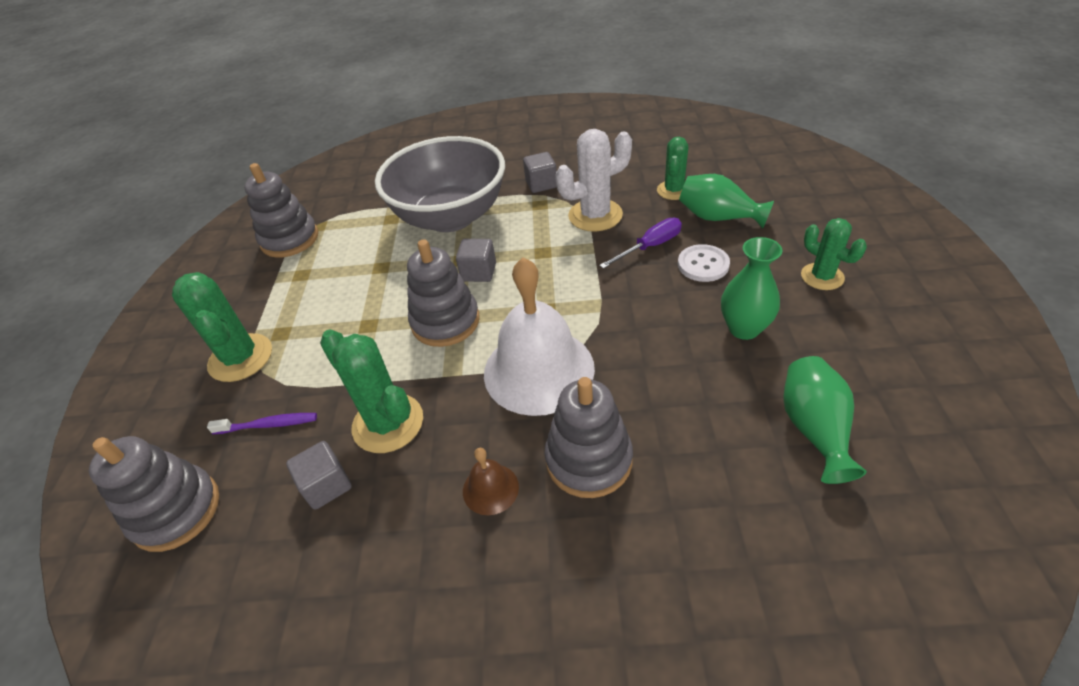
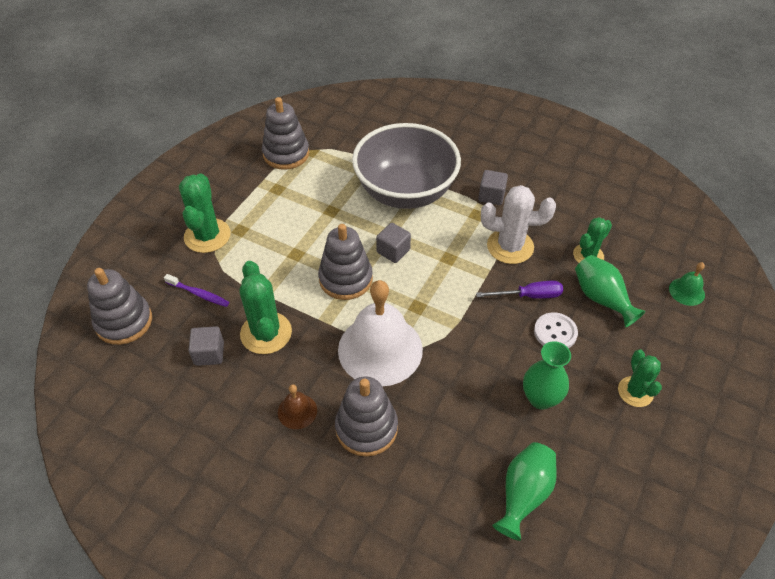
camera: 25 degrees right, 5 degrees up
none -> green bell [669,262,705,306]

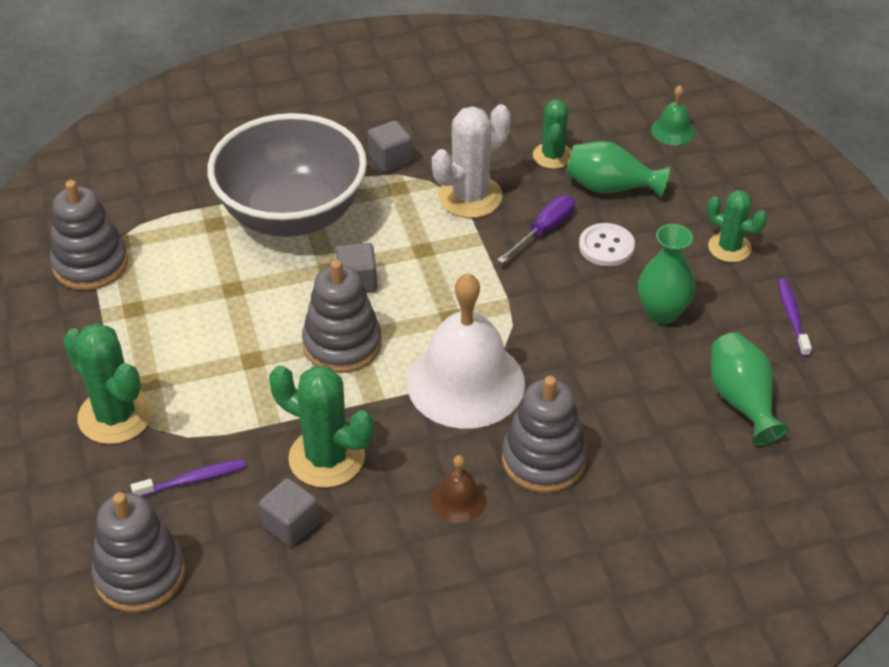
camera: 45 degrees left, 5 degrees down
none -> purple toothbrush [778,278,812,357]

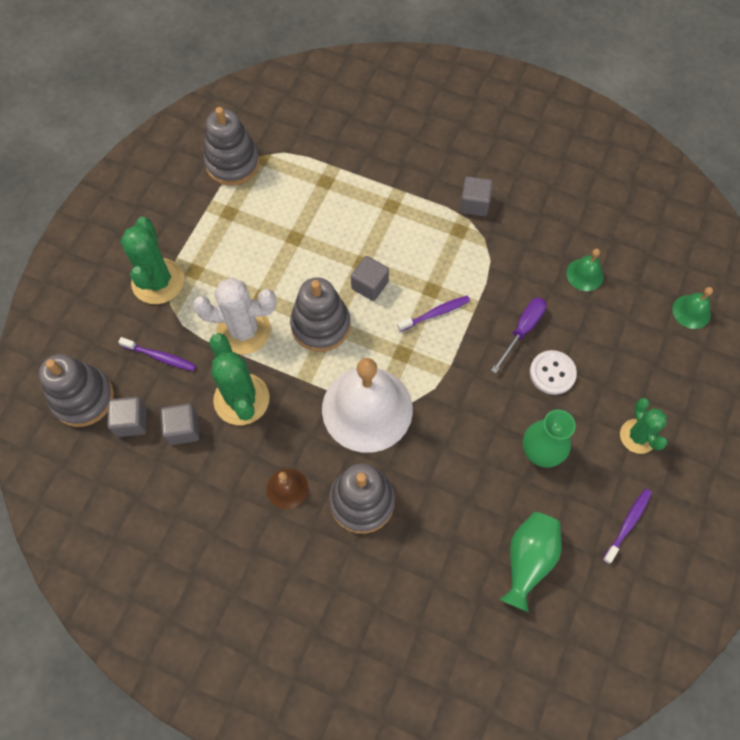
camera: 40 degrees right, 20 degrees up
grey bowl [207,113,367,237] -> none
white cactus [432,104,511,218] -> white cactus moved to [193,278,276,355]
purple screwdriver [497,195,575,264] -> purple screwdriver turned 45 degrees counterclockwise [491,298,547,373]
green cactus [533,99,572,169] -> green bell [566,248,604,291]
green vase [566,141,670,198] -> none
none -> grey cube [107,397,147,437]
none -> purple toothbrush [397,296,470,332]

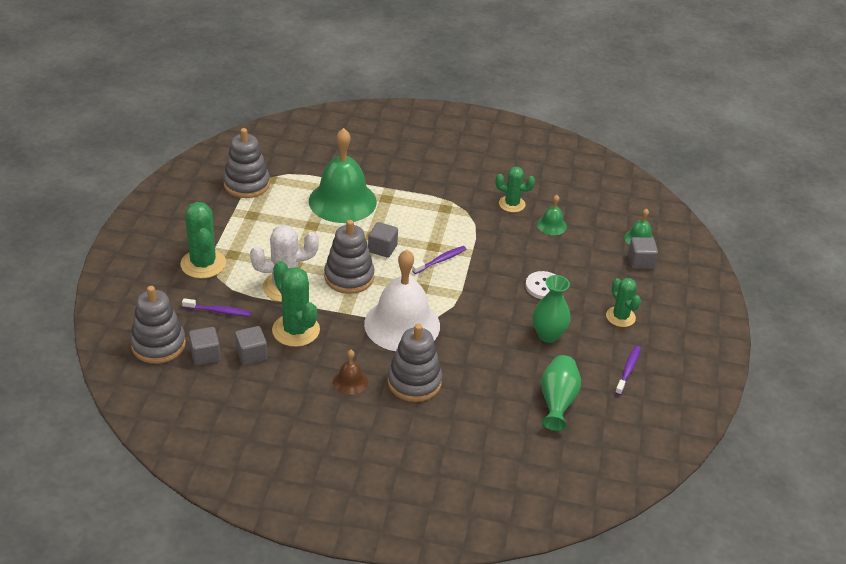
camera: 15 degrees left, 25 degrees down
grey cube [460,177,493,216] -> grey cube moved to [628,237,658,269]
purple screwdriver [491,298,547,373] -> none
none -> green bell [309,128,377,223]
none -> green cactus [495,167,535,212]

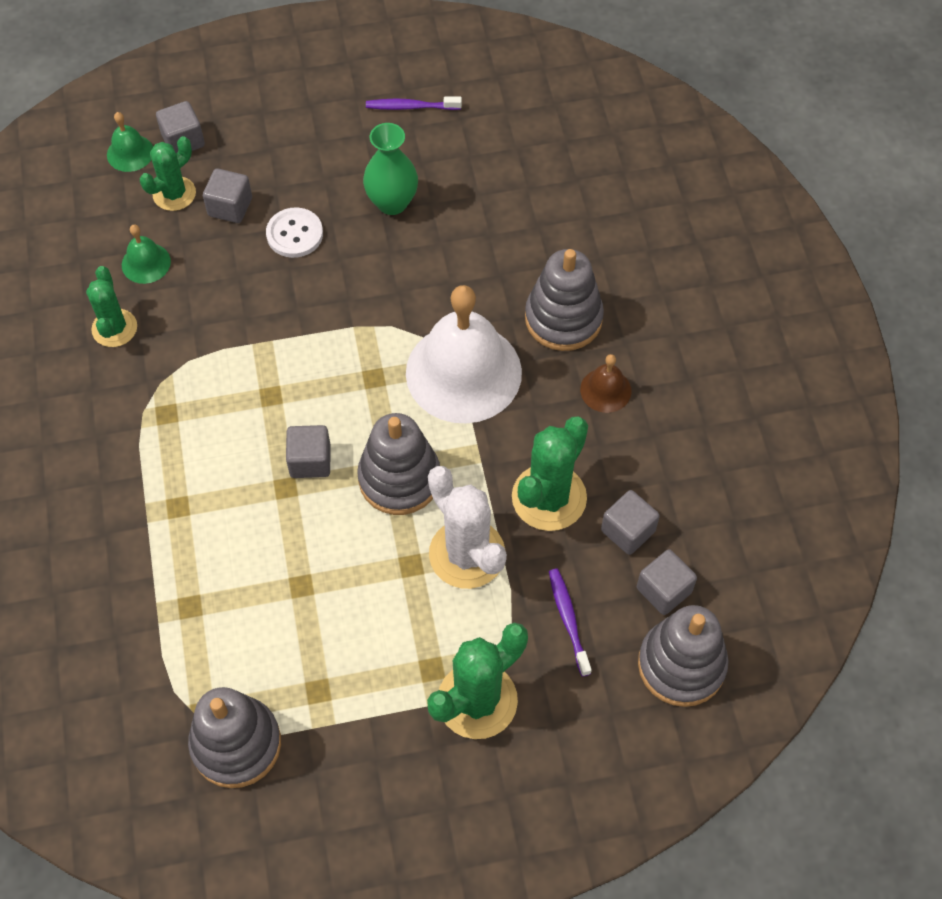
camera: 110 degrees left, 20 degrees up
green bell [309,128,377,223] -> none
purple toothbrush [412,246,466,274] -> none
green vase [541,355,581,431] -> none
green cactus [606,278,641,327] -> green cactus moved to [140,136,196,211]
none -> grey cube [203,168,252,223]

